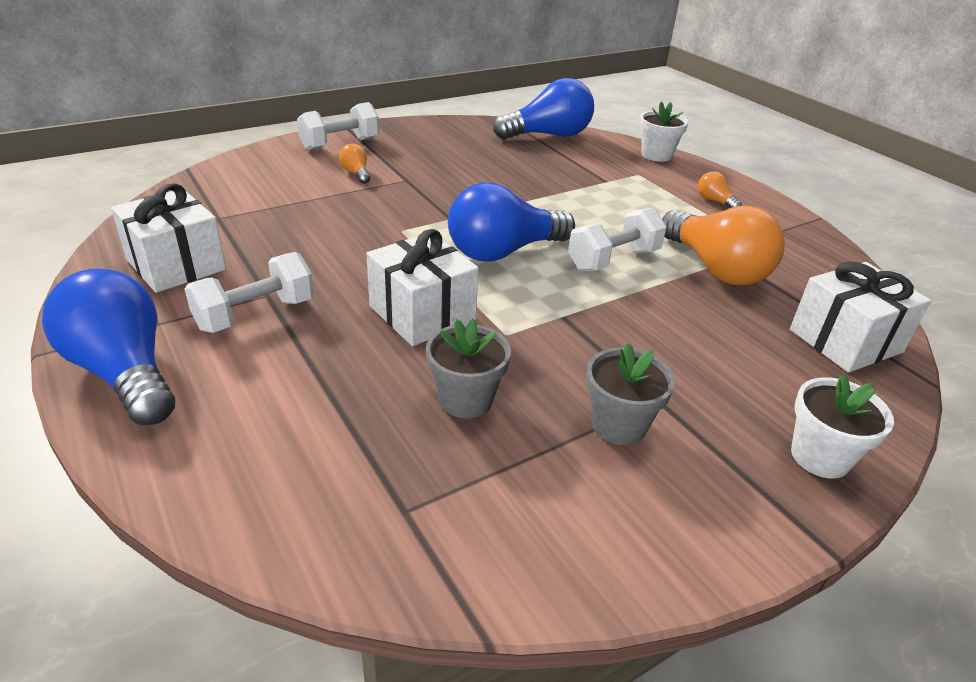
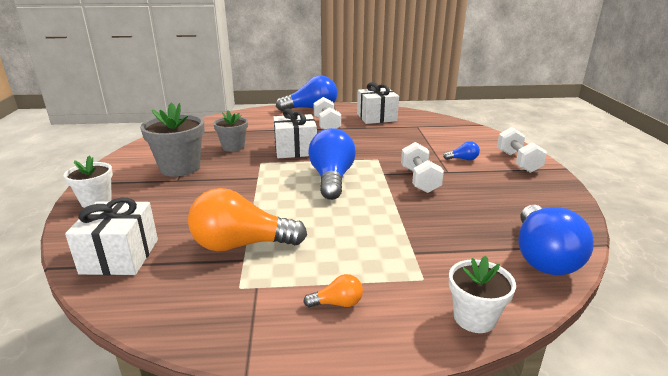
camera: 120 degrees right, 10 degrees down
orange light bulb [339,144,370,184] -> blue light bulb [443,141,480,160]
white dumbbell [568,208,667,271] -> white dumbbell moved to [401,142,444,193]
grey flower pot [586,343,675,445] -> grey flower pot [140,102,205,177], size x1.59

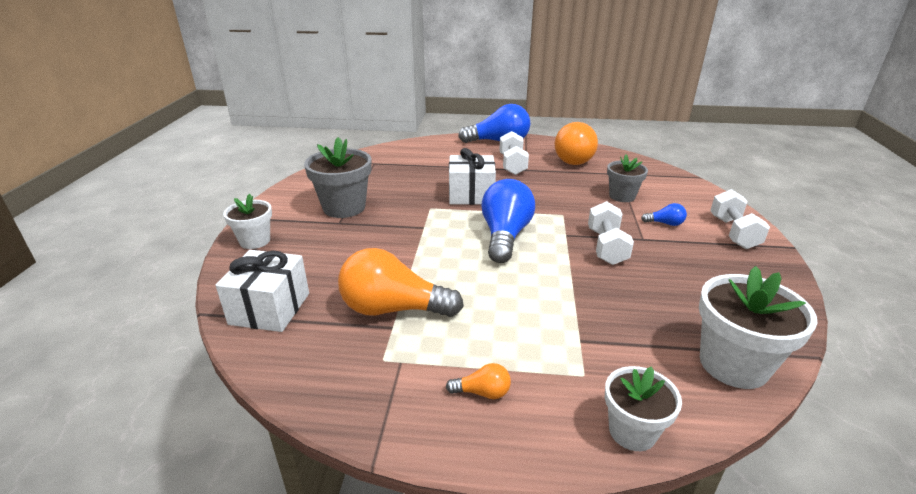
camera: 10 degrees right, 5 degrees up
grey flower pot [213,110,248,151] -> grey flower pot moved to [607,155,648,202]
white gift [357,82,399,124] -> orange light bulb [555,122,598,165]
blue light bulb [519,205,594,275] -> white flower pot [699,266,817,389]

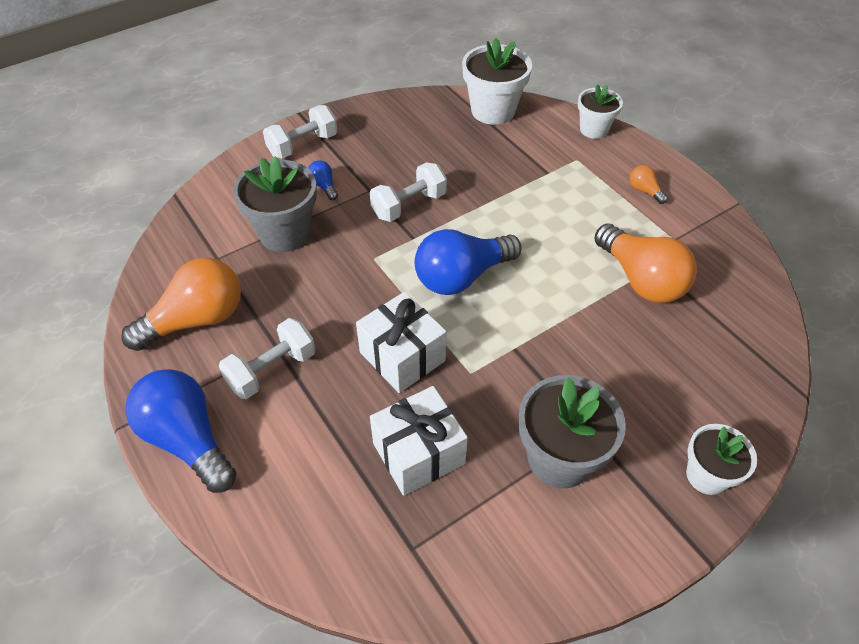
camera: 130 degrees left, 20 degrees up
white gift [215,250,309,332] -> white gift moved to [370,386,468,496]
grey flower pot [607,155,648,202] -> grey flower pot [233,156,317,252], size x1.59

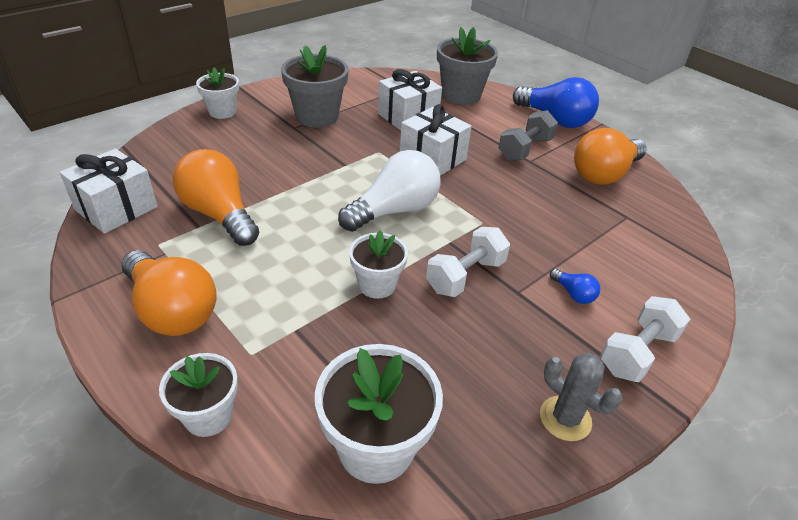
camera: 170 degrees right, 10 degrees down
white dumbbell [219,318,316,399] -> grey dumbbell [498,110,558,161]
grey flower pot [233,156,317,252] -> grey flower pot moved to [437,27,498,105]
blue light bulb [415,229,522,295] -> white light bulb [338,150,440,232]
orange light bulb [630,165,668,204] -> orange light bulb [121,250,217,336], size x2.30
none -> white gift [59,148,158,234]
none -> white flower pot [349,230,408,299]
none -> grey cactus [540,353,623,441]

